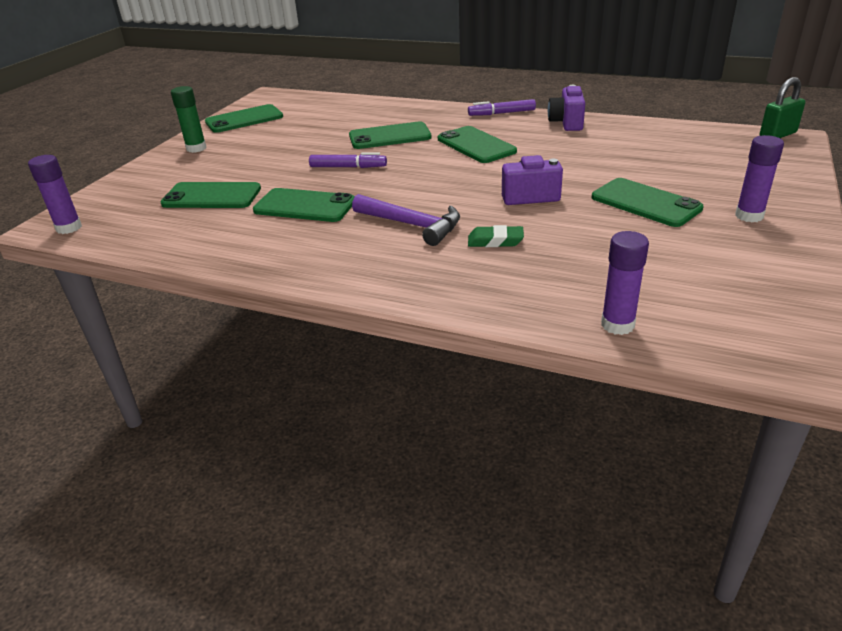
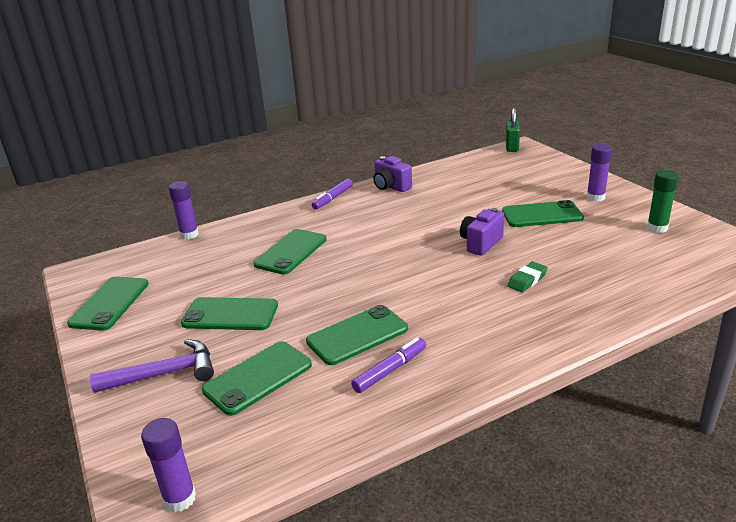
camera: 50 degrees left, 5 degrees down
green glue stick [171,86,207,153] -> green glue stick moved to [647,170,679,233]
purple marker [309,152,387,168] -> purple marker moved to [351,337,426,393]
purple hammer [352,194,460,246] -> purple hammer moved to [90,339,214,393]
green phone [438,126,517,163] -> green phone moved to [181,297,278,330]
purple glue stick [601,231,649,335] -> purple glue stick moved to [169,181,199,239]

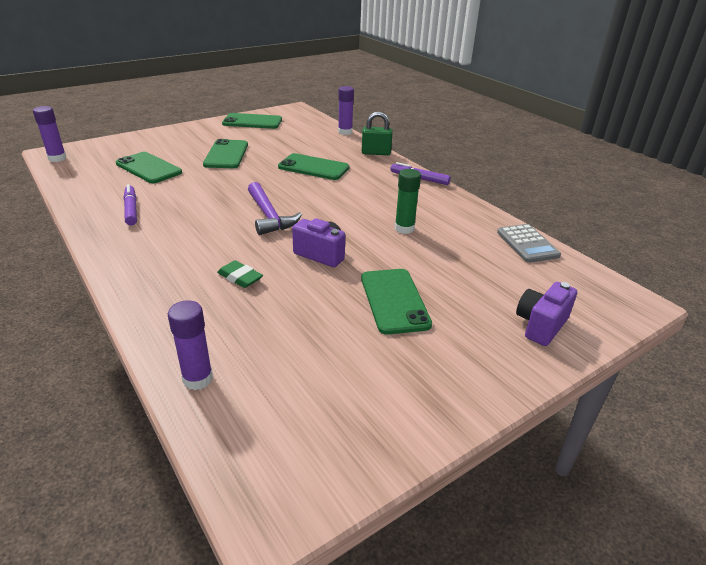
camera: 80 degrees right, 5 degrees up
purple hammer [90,339,214,393] -> purple hammer moved to [248,182,302,235]
green phone [306,305,408,365] -> none
purple marker [351,337,426,393] -> purple marker turned 150 degrees counterclockwise [123,184,137,225]
purple camera [373,156,412,192] -> purple camera moved to [516,282,577,346]
green padlock [506,108,520,152] -> green padlock moved to [362,112,392,155]
purple glue stick [587,144,612,202] -> purple glue stick moved to [168,300,213,390]
green glue stick [647,170,679,233] -> green glue stick moved to [395,169,421,234]
none -> grey calculator [497,224,561,263]

